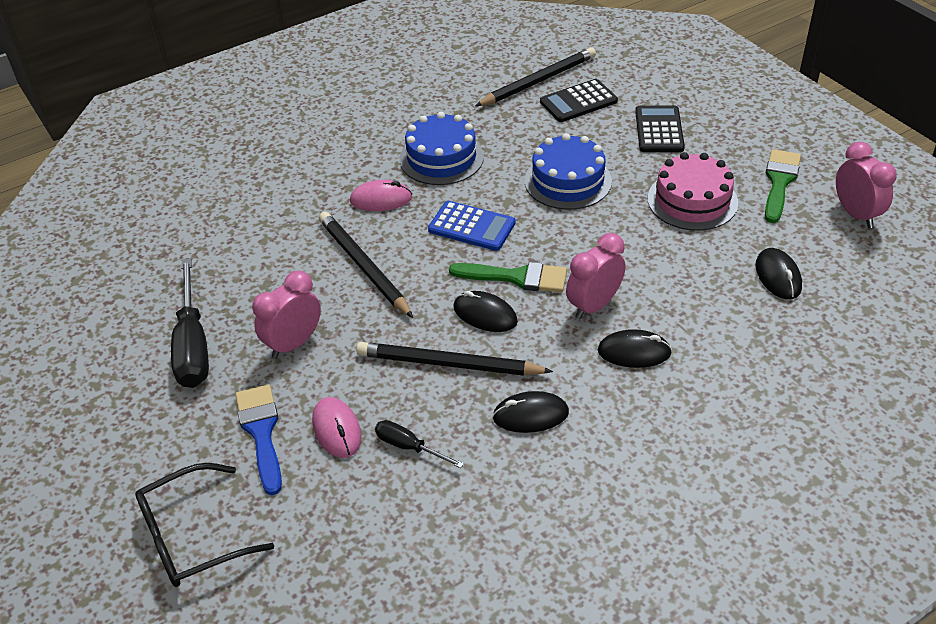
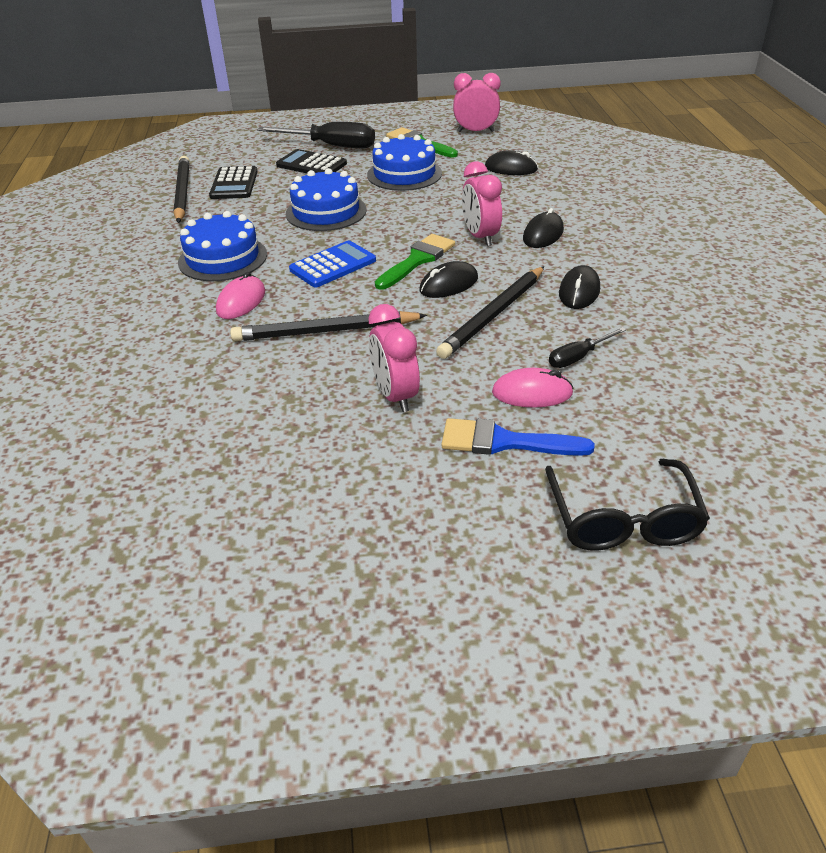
camera: 65 degrees left, 5 degrees down
black screwdriver [171,258,209,388] -> black screwdriver moved to [257,122,375,148]
pink cake [648,152,738,231] -> blue cake [367,134,442,191]

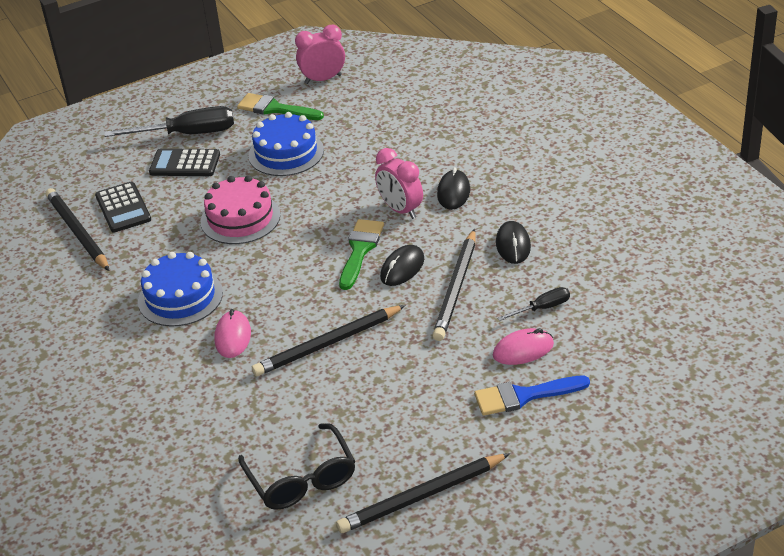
camera: 20 degrees left, 0 degrees up
blue cake [286,168,367,231] -> pink cake [201,175,280,244]
blue calculator [289,240,376,288] -> none
pink clock [368,304,420,412] -> none
black mouse [485,150,538,175] -> none
black glasses [545,459,710,551] -> black glasses moved to [238,423,356,510]
black screwdriver [549,327,626,368] -> black screwdriver turned 150 degrees counterclockwise [497,287,570,321]
none -> black pencil [336,453,510,533]

